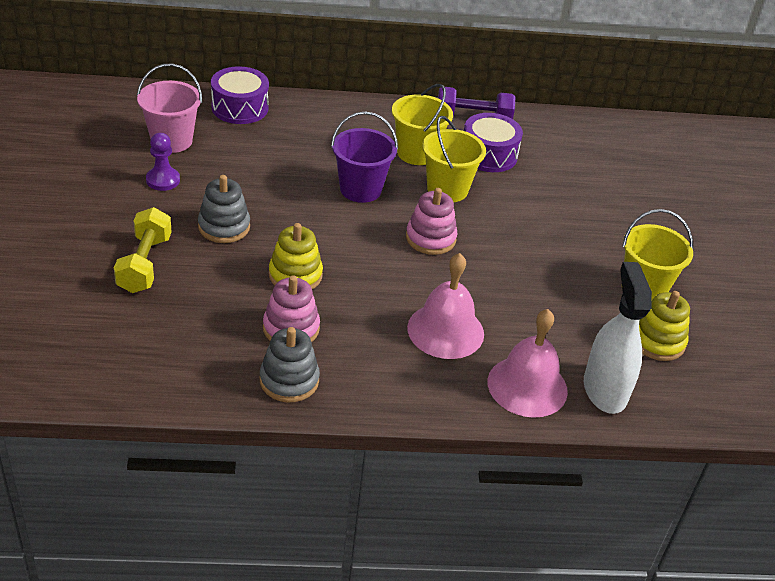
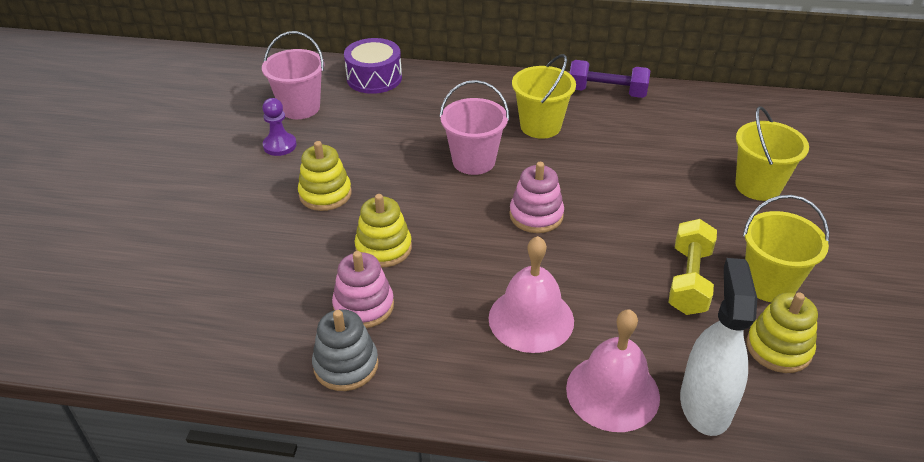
camera: 15 degrees right, 0 degrees up
yellow dumbbell [114,207,172,293] -> yellow dumbbell moved to [668,219,717,315]
grey stacking toy [198,175,250,243] -> yellow stacking toy [298,141,352,211]
purple bucket [331,112,398,203] -> pink bucket [439,80,509,175]
yellow bucket [422,116,486,202] -> yellow bucket moved to [735,106,809,201]
purple drum [464,113,523,172] -> none

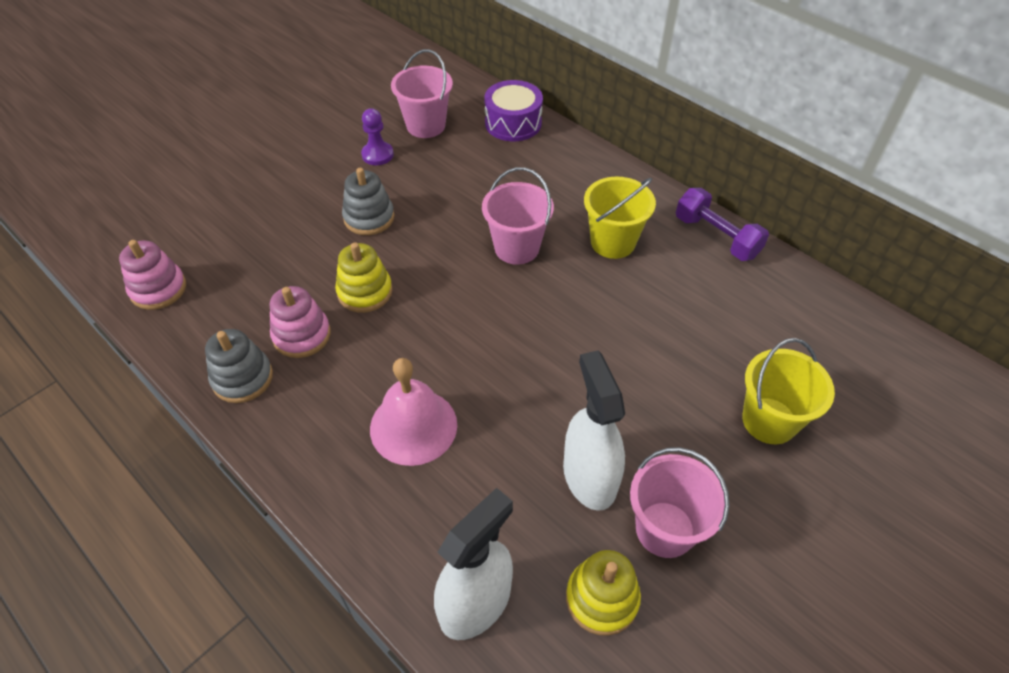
camera: 35 degrees right, 10 degrees up
yellow stacking toy [298,141,352,211] -> grey stacking toy [342,168,394,235]
pink stacking toy [509,162,564,233] -> pink stacking toy moved to [119,240,186,310]
pink bell [566,309,660,432] -> none
yellow dumbbell [668,219,717,315] -> white spray bottle [563,350,625,511]
yellow bucket [743,195,829,302] -> pink bucket [630,447,730,558]

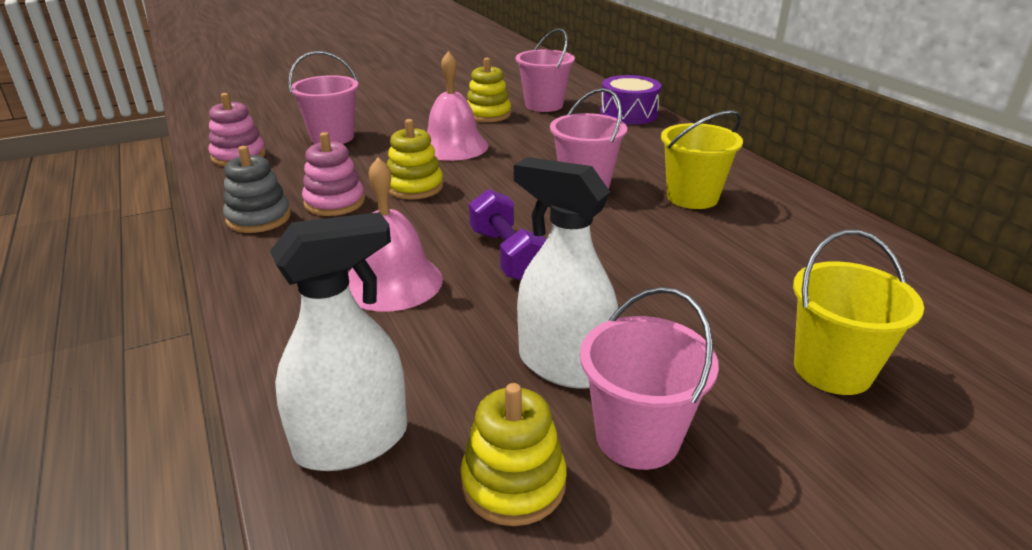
camera: 20 degrees right, 20 degrees down
grey stacking toy [342,168,394,235] -> pink bell [427,51,488,161]
purple pawn [361,108,394,165] -> yellow stacking toy [467,58,511,122]
white spray bottle [563,350,625,511] -> white spray bottle turned 60 degrees counterclockwise [514,157,618,389]
purple dumbbell [676,188,769,261] -> purple dumbbell moved to [469,189,546,281]
none -> pink bucket [289,51,359,144]

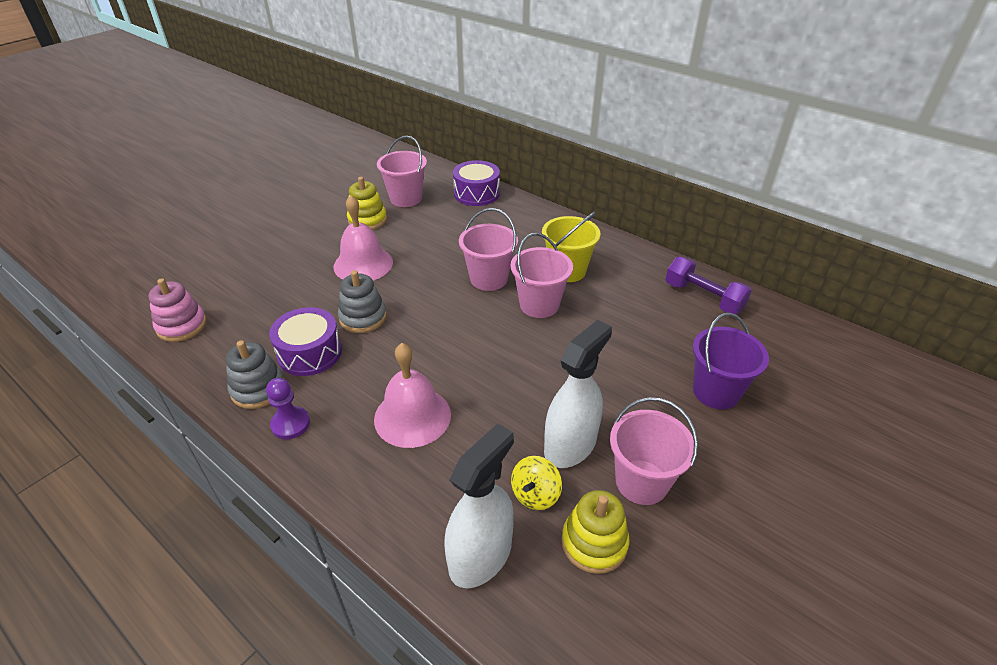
camera: 25 degrees left, 10 degrees up
pink bucket [289,51,359,144] -> pink bucket moved to [510,233,573,318]
pink stacking toy [302,132,365,216] -> purple drum [269,307,342,376]
yellow stacking toy [387,119,443,200] -> grey stacking toy [338,270,387,333]
purple dumbbell [469,189,546,281] -> purple dumbbell moved to [665,257,752,314]
white spray bottle [514,157,618,389] -> white spray bottle turned 120 degrees clockwise [544,320,612,468]
yellow bucket [793,230,924,395] -> purple bucket [693,313,769,409]
none -> purple pawn [266,378,310,440]
none -> yellow spinning top [511,456,562,510]

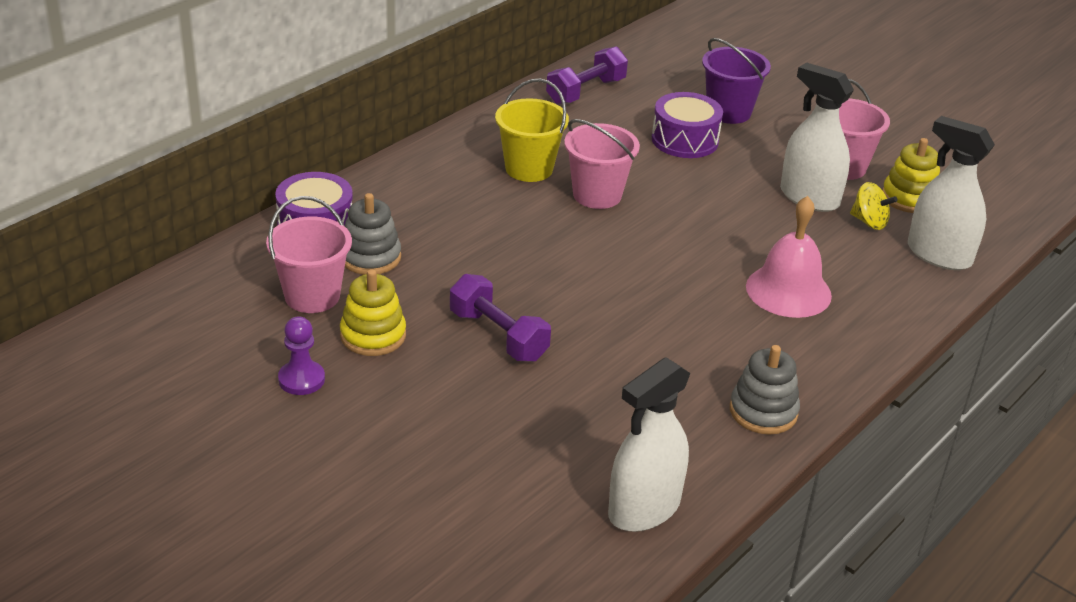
camera: 90 degrees left, 5 degrees down
pink stacking toy [148,278,207,342] -> white spray bottle [608,357,690,532]
purple pawn [266,378,310,440] -> purple pawn moved to [278,316,325,395]
purple drum [269,307,342,376] -> purple drum moved to [652,92,723,158]
pink bell [333,195,393,280] -> purple dumbbell [450,274,551,362]
grey stacking toy [338,270,387,333] -> grey stacking toy moved to [345,193,401,275]
pink bucket [459,208,518,291] -> none

